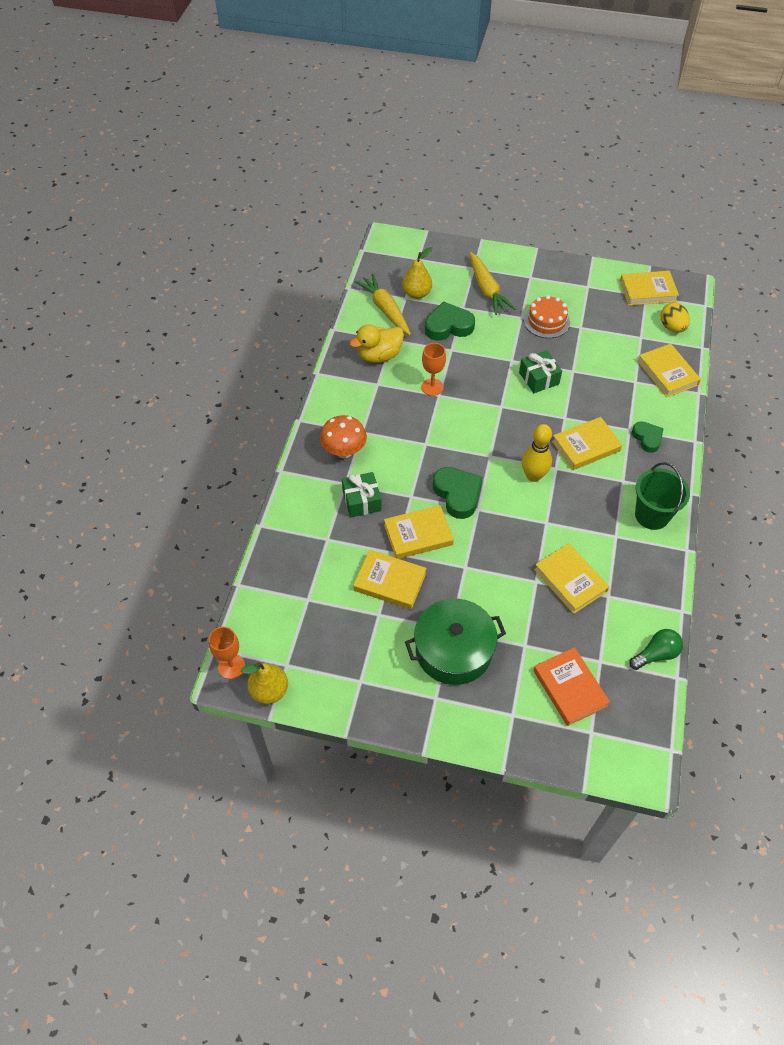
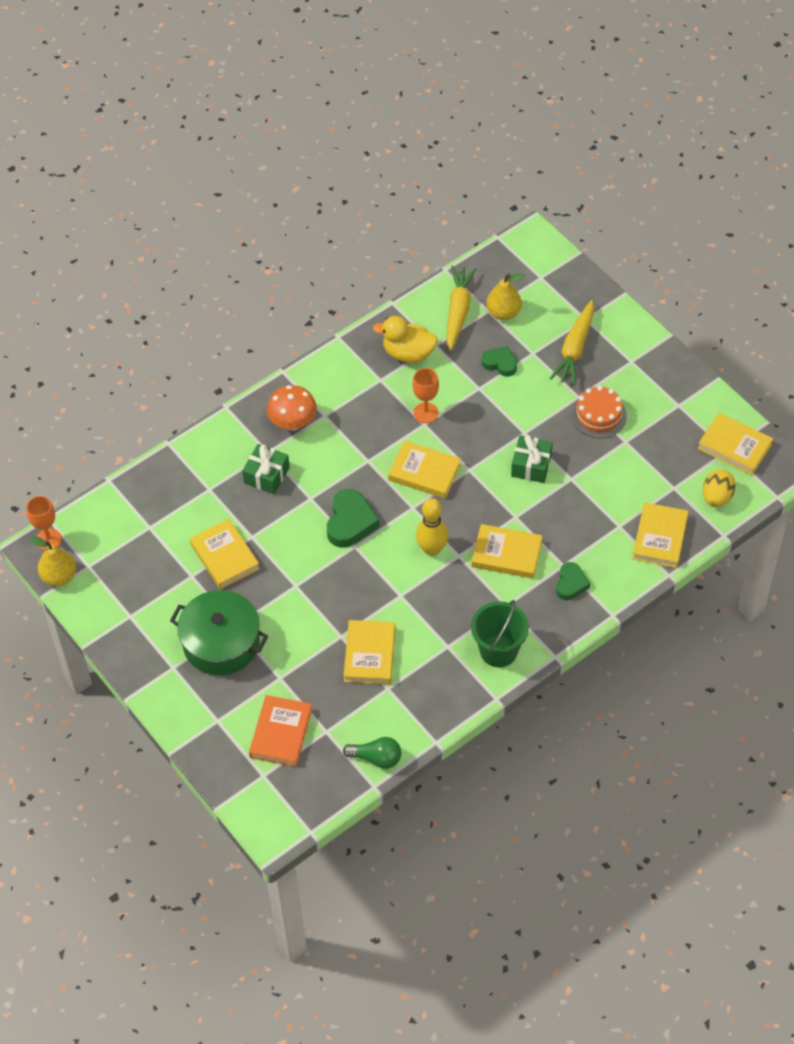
camera: 40 degrees right, 0 degrees up
yellow book [384,505,454,559] -> yellow book moved to [388,441,461,498]
green heart [425,301,475,341] -> green heart [481,346,517,377], size x0.63

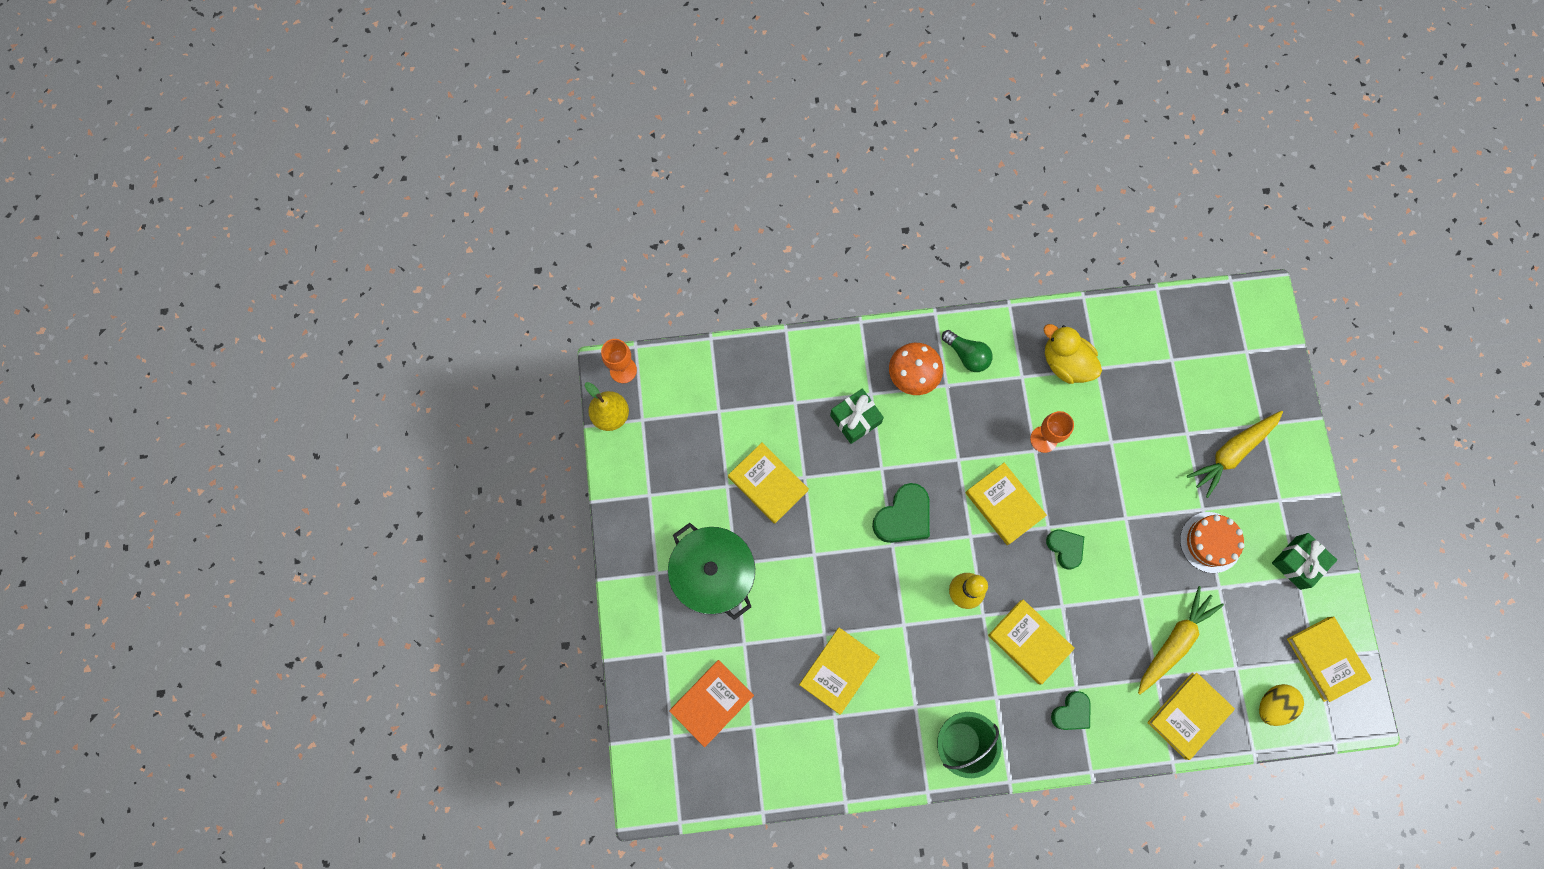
camera: 30 degrees right, 20 degrees up
yellow book [190,519,260,589] -> yellow book turned 45 degrees counterclockwise [728,443,809,524]
green light bulb [343,737,401,769] -> green light bulb moved to [942,330,993,372]
yellow carrot [446,265,477,350] -> yellow carrot moved to [1138,586,1224,694]
green heart [481,346,517,377] -> green heart moved to [1046,529,1084,569]
yellow pear [486,273,524,320] -> none
green gift [511,435,553,483] -> green gift moved to [1272,533,1337,590]

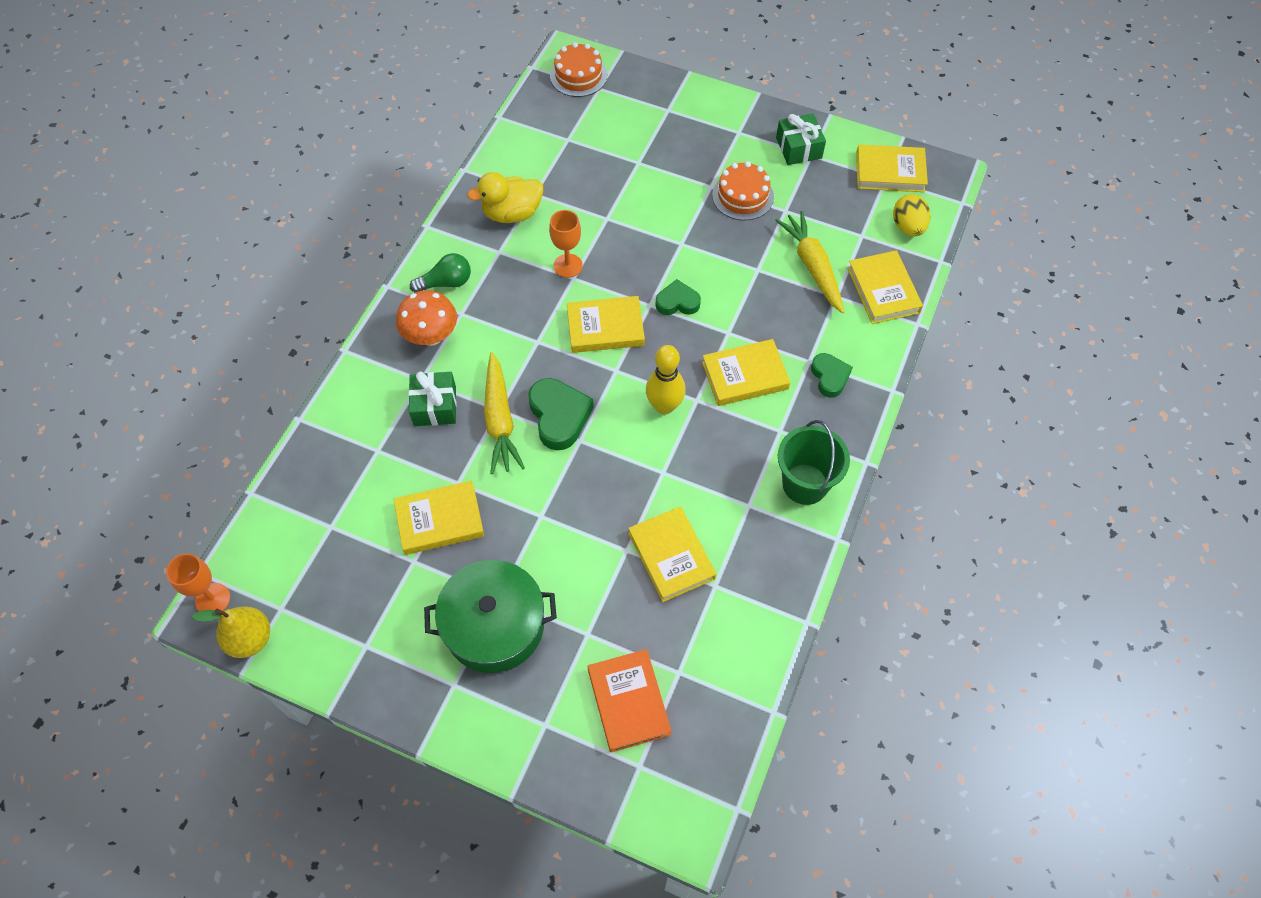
camera: 60 degrees left, 15 degrees down
yellow carrot [1187,411,1283,498] -> yellow carrot moved to [484,352,525,474]
none -> orange cake [550,42,607,97]

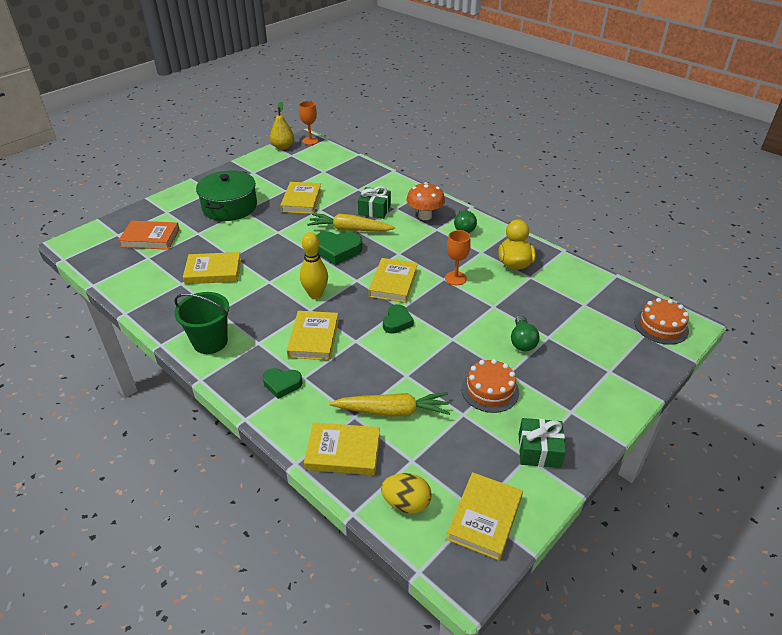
camera: 110 degrees right, 20 degrees down
none -> green light bulb [511,315,540,351]

